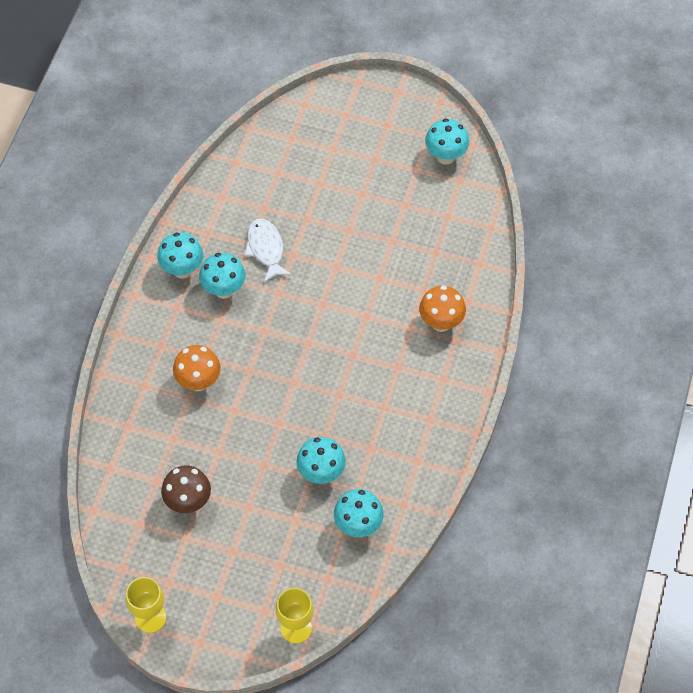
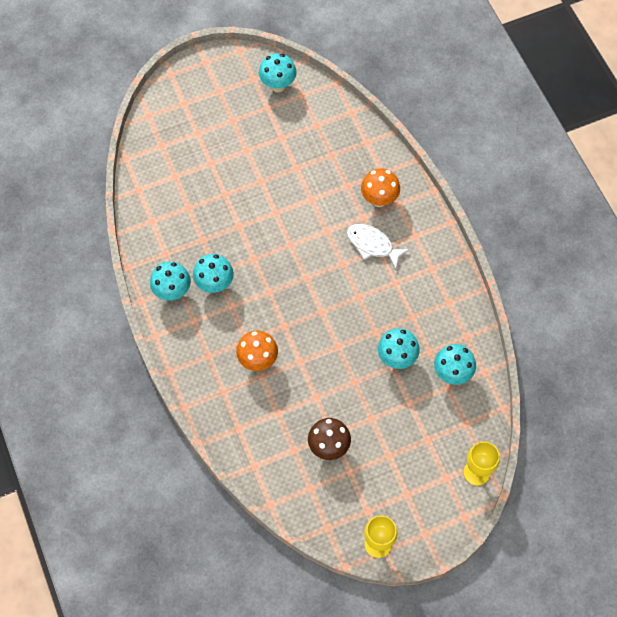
camera: 40 degrees left, 5 degrees up
white fish [244,219,292,283] -> white fish moved to [347,224,409,269]

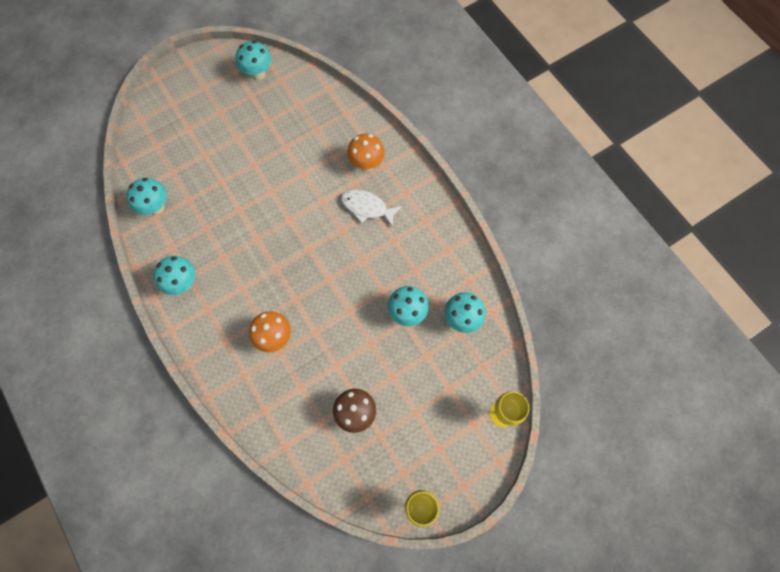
camera: 10 degrees left, 5 degrees up
turquoise mushroom [193,254,234,293] -> turquoise mushroom moved to [126,178,167,215]

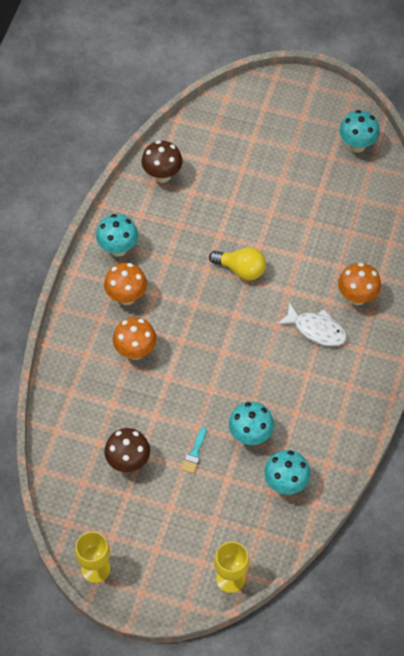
camera: 50 degrees right, 10 degrees down
turquoise mushroom [126,178,167,215] -> brown mushroom [141,140,183,183]
white fish [341,189,402,227] -> white fish turned 135 degrees clockwise [277,302,347,346]
none -> orange mushroom [104,263,147,305]
none -> turquoise brush [181,427,207,474]
none -> yellow light bulb [209,247,266,281]

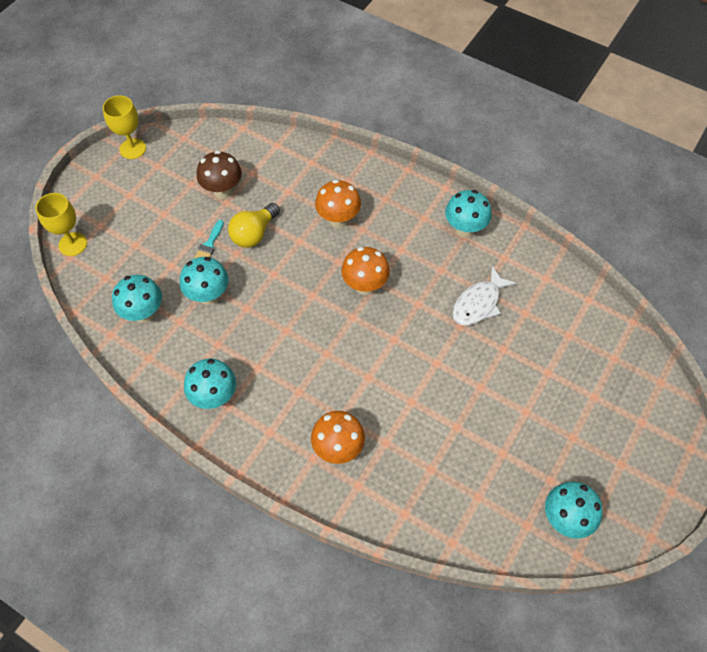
camera: 105 degrees right, 0 degrees up
orange mushroom [104,263,147,305] -> orange mushroom moved to [341,247,390,295]
brown mushroom [141,140,183,183] -> none
turquoise brush [181,427,207,474] -> turquoise brush turned 105 degrees counterclockwise [194,220,224,259]
yellow light bulb [209,247,266,281] -> yellow light bulb moved to [228,203,280,248]
white fish [277,302,347,346] -> white fish moved to [452,266,516,325]
none -> turquoise mushroom [184,358,236,409]

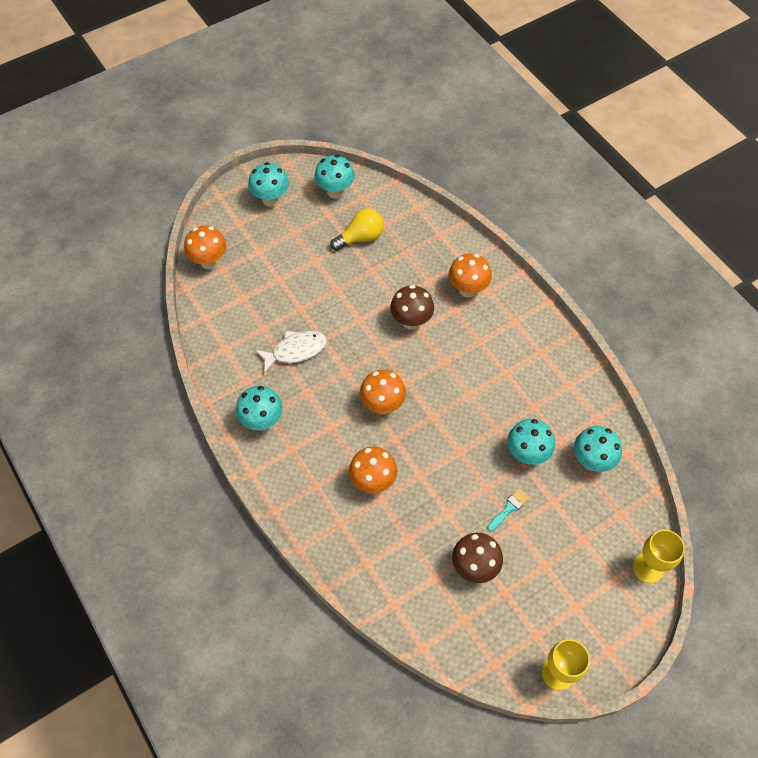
camera: 155 degrees left, 0 degrees up
turquoise mushroom [184,358,236,409] -> turquoise mushroom moved to [248,162,289,207]
yellow light bulb [228,203,280,248] -> yellow light bulb moved to [330,208,384,251]
none -> orange mushroom [184,226,227,269]
none -> brown mushroom [390,285,434,330]

